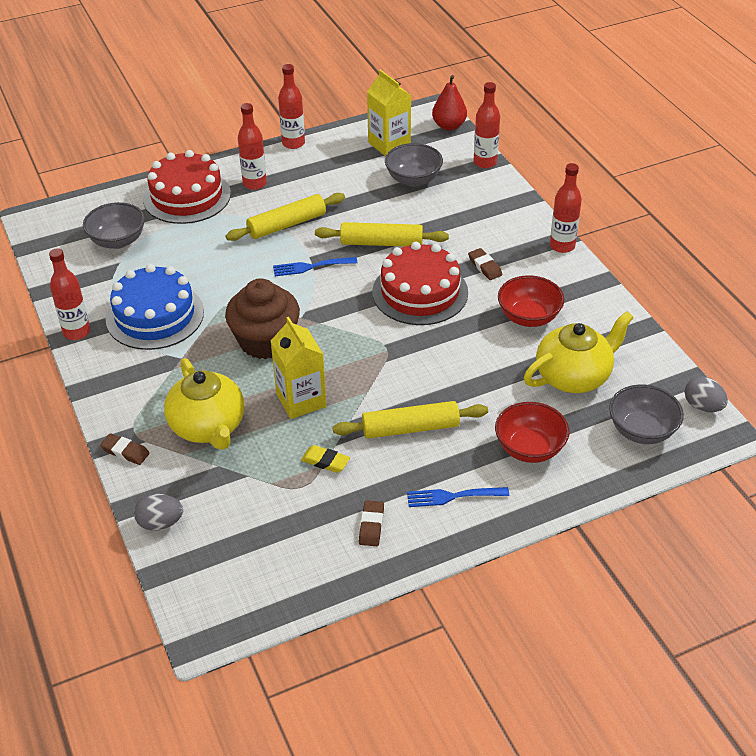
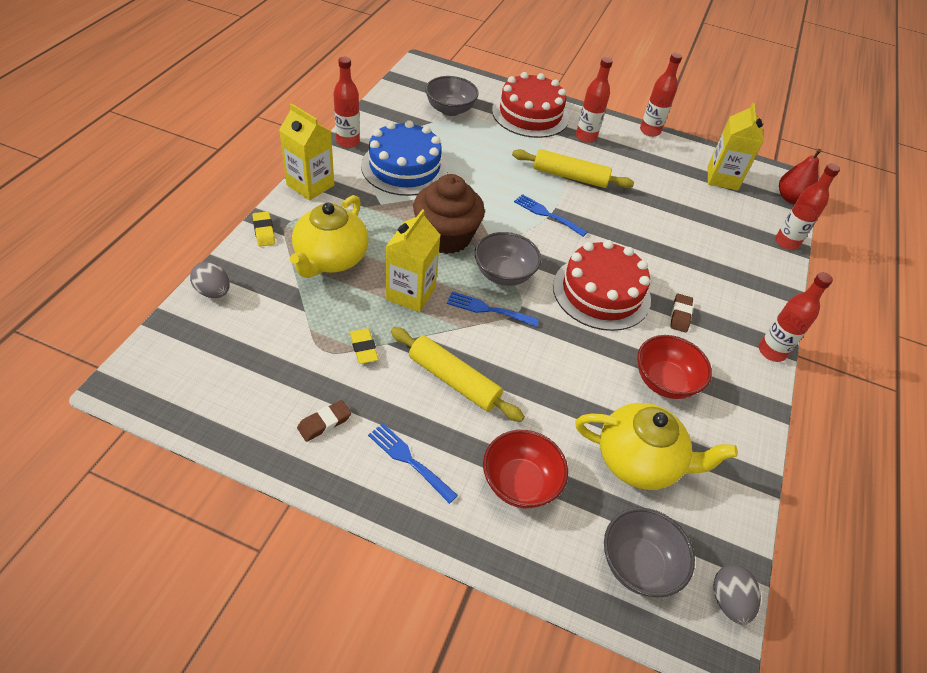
camera: 40 degrees right, 5 degrees up
brown eraser [100,434,150,465] -> yellow eraser [253,211,275,246]
yellow rolling pin [315,222,449,247] -> none
grey bowl [385,143,443,187] -> grey bowl moved to [474,232,541,286]
none -> yellow carton [279,103,334,200]
none -> blue fork [447,291,539,327]

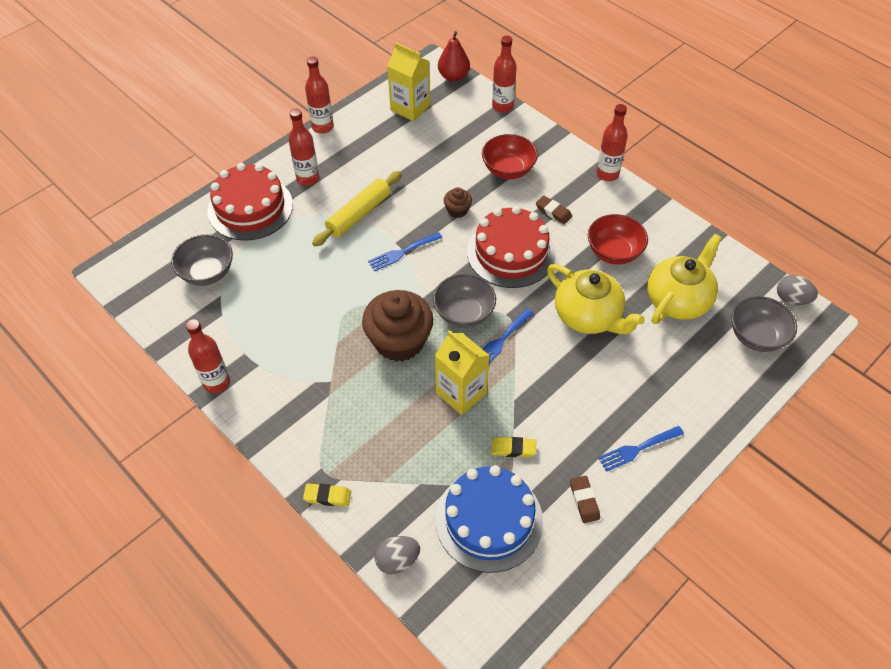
camera: 60 degrees left, 5 degrees up
yellow carton [279,103,334,200] -> none
yellow teapot [290,195,369,278] -> yellow teapot moved to [547,264,645,334]
blue cake [361,120,448,196] -> blue cake moved to [436,465,543,573]
yellow rolling pin [391,327,525,422] -> none
red bowl [483,430,568,508] -> red bowl moved to [482,134,538,179]
none -> brown cupcake [443,187,472,218]

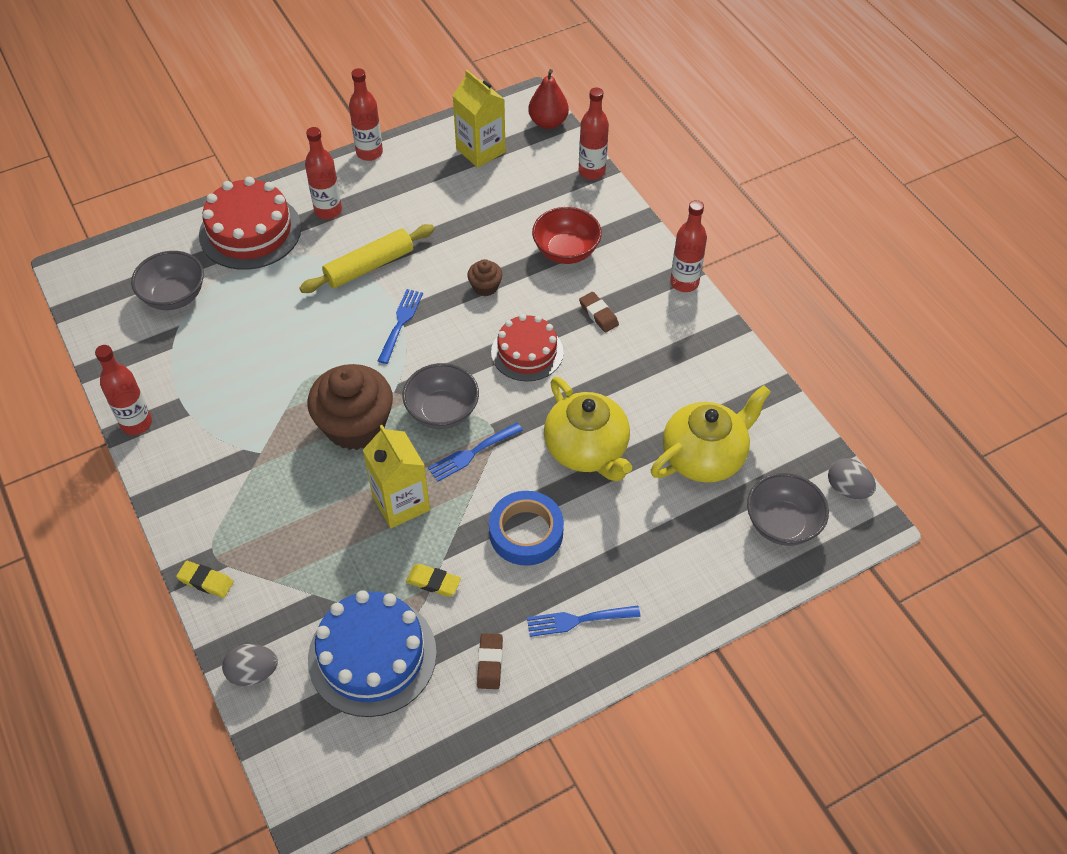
camera: 15 degrees right, 0 degrees up
blue fork [368,232,442,271] -> blue fork turned 120 degrees clockwise [378,289,423,364]
red cake [467,206,556,288] -> red cake [491,314,564,381], size x0.66
red bowl [588,214,648,265] -> none
none -> blue tape [489,491,564,566]

